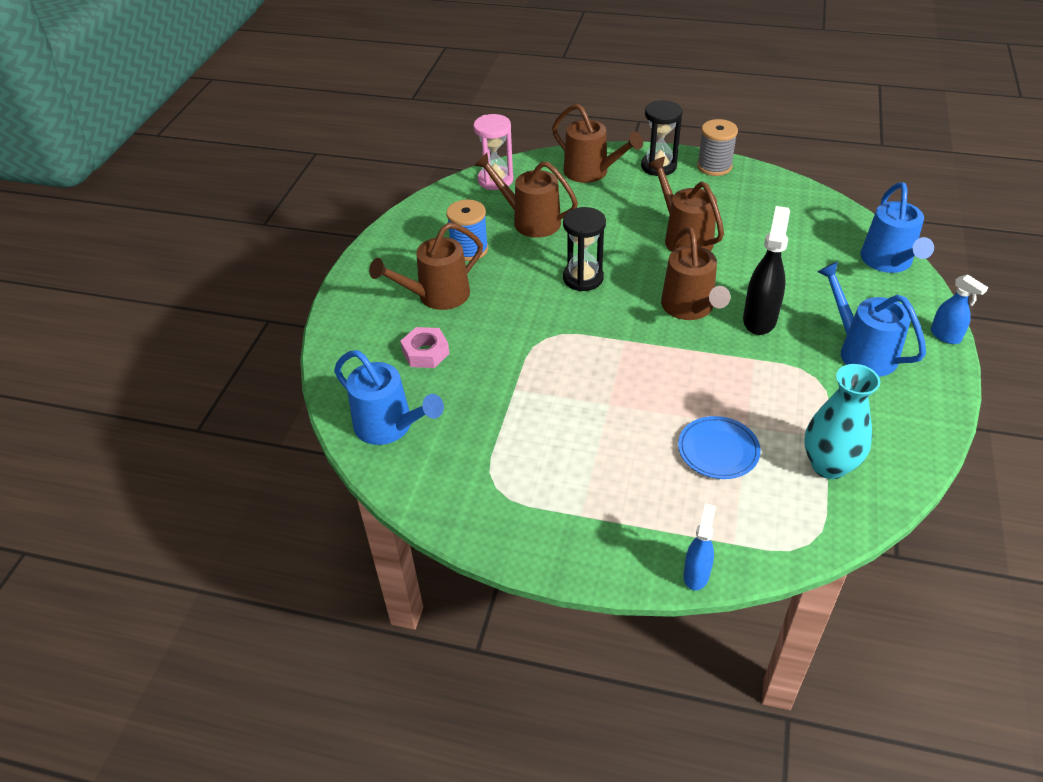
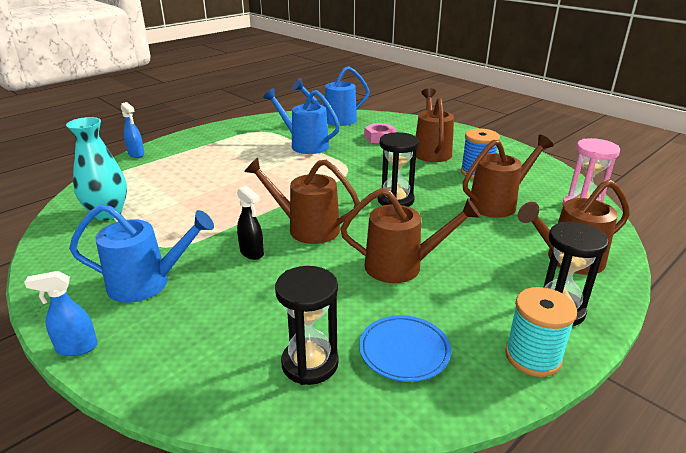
camera: 120 degrees right, 15 degrees down
blue plate [678,416,761,479] -> blue plate moved to [359,315,451,382]
grey spool [697,119,738,176] -> turquoise spool [505,287,577,377]
black spray bottle [743,206,790,335] -> black spray bottle [237,186,264,260], size x0.60
blue watering can [861,182,934,273] -> blue watering can moved to [263,88,340,154]
none -> black hourglass [275,266,339,385]

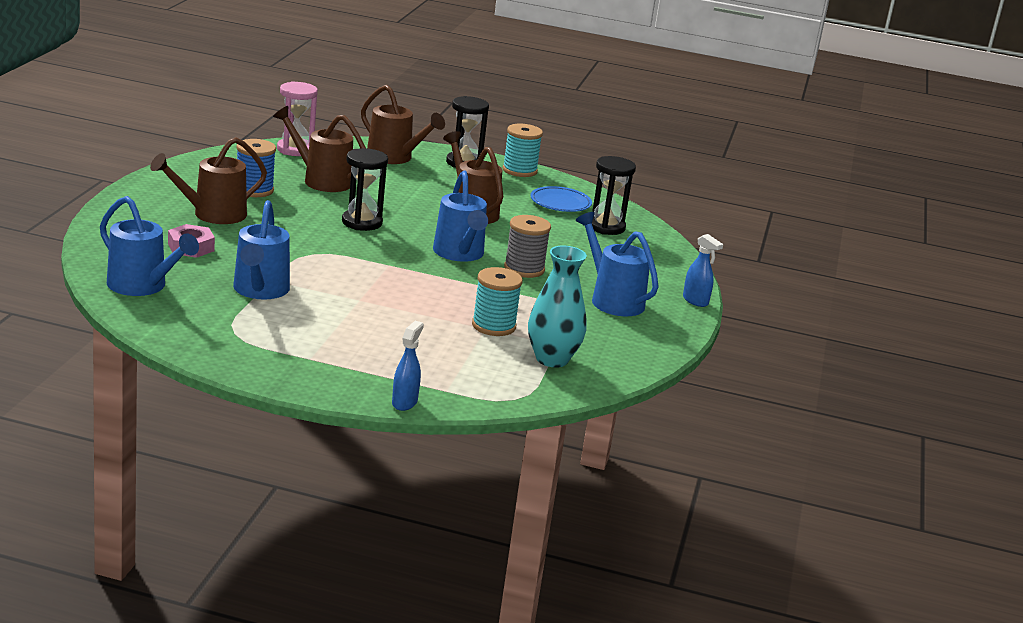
camera: 125 degrees left, 5 degrees down
black spray bottle [237,186,264,260] -> grey spool [504,215,551,278]
brown watering can [244,158,360,244] -> blue watering can [433,170,488,262]
none -> turquoise spool [472,267,523,336]

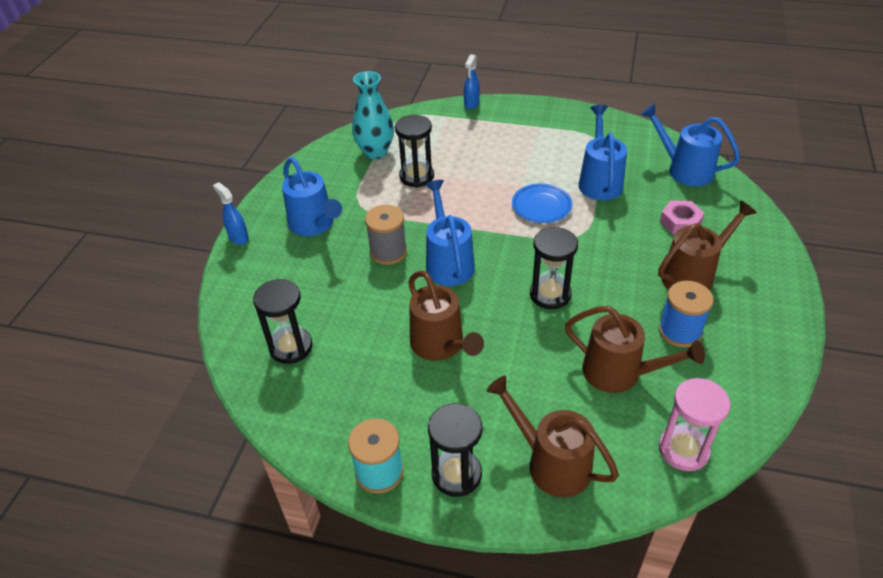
camera: 175 degrees left, 20 degrees up
turquoise spool [472,267,523,336] -> black hourglass [395,115,434,188]
blue plate [530,186,592,212] -> blue plate moved to [512,183,572,223]

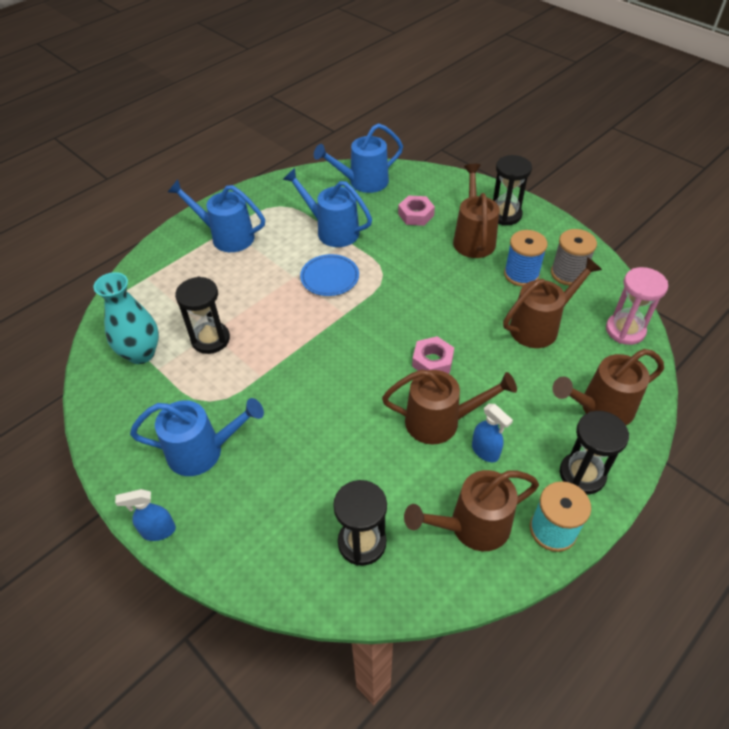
camera: 60 degrees left, 5 degrees up
grey spool [365,205,407,265] -> grey spool moved to [551,229,597,286]
blue watering can [425,180,475,286] -> blue watering can moved to [167,179,265,252]
blue spray bottle [464,54,480,109] -> blue spray bottle moved to [472,404,513,462]
black hourglass [530,227,578,309] -> black hourglass moved to [493,155,532,226]
none -> brown watering can [404,470,539,551]
none -> pink nut [412,336,454,374]

